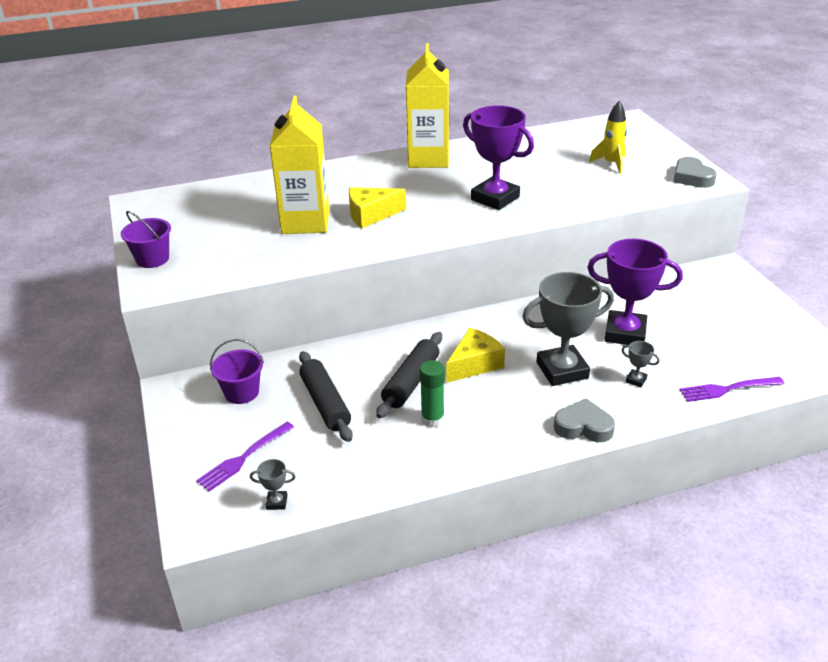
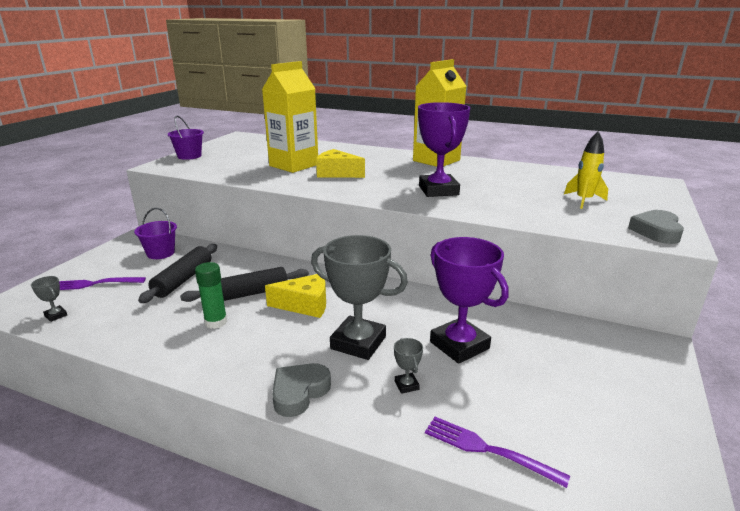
camera: 40 degrees right, 10 degrees down
grey heart [554,399,615,442] -> grey heart turned 105 degrees counterclockwise [272,363,331,417]

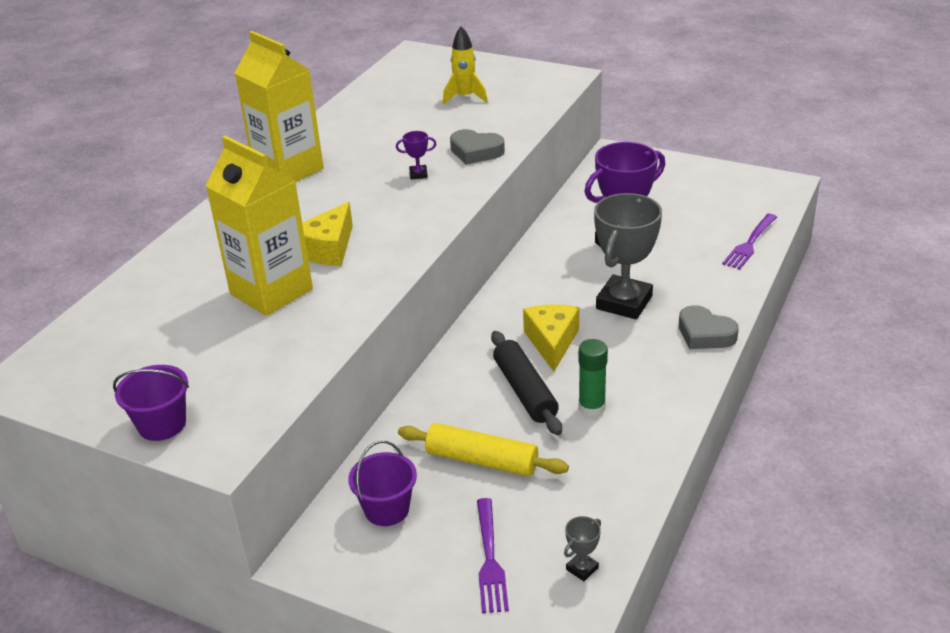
camera: 85 degrees left, 10 degrees up
black rolling pin [138,244,217,303] -> yellow rolling pin [398,423,569,477]
grey trophy [394,338,423,394] -> none
purple trophy [418,102,470,197] -> purple trophy [396,131,436,180], size x0.41
grey heart [628,210,684,244] -> grey heart moved to [450,129,505,165]

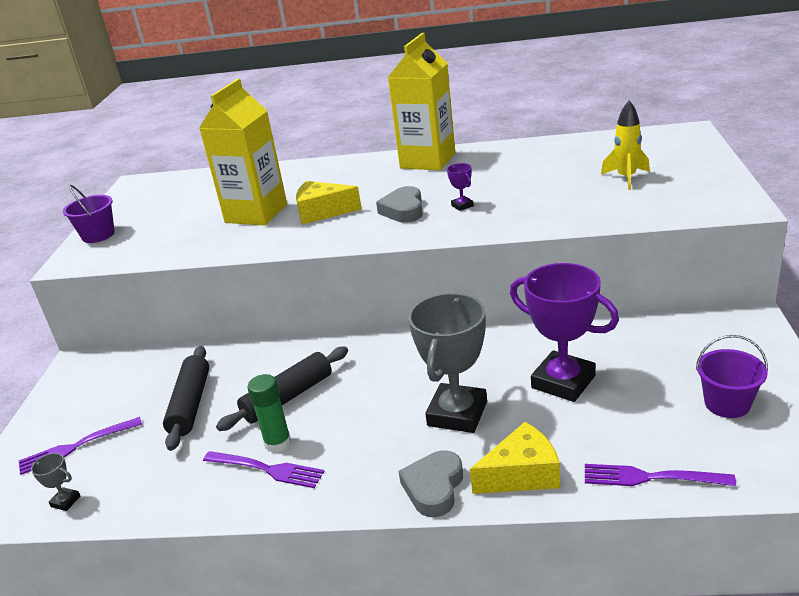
camera: 70 degrees right, 5 degrees down
purple bucket [348,440,417,526] -> purple bucket moved to [696,335,768,418]
yellow rolling pin [398,423,569,477] -> black rolling pin [163,346,209,451]
grey heart [450,129,505,165] -> grey heart moved to [376,186,423,223]
yellow cheese [523,304,579,371] -> yellow cheese moved to [470,422,560,494]
grey trophy [594,193,662,319] -> grey trophy turned 75 degrees counterclockwise [408,293,487,433]
none -> purple fork [203,451,325,488]

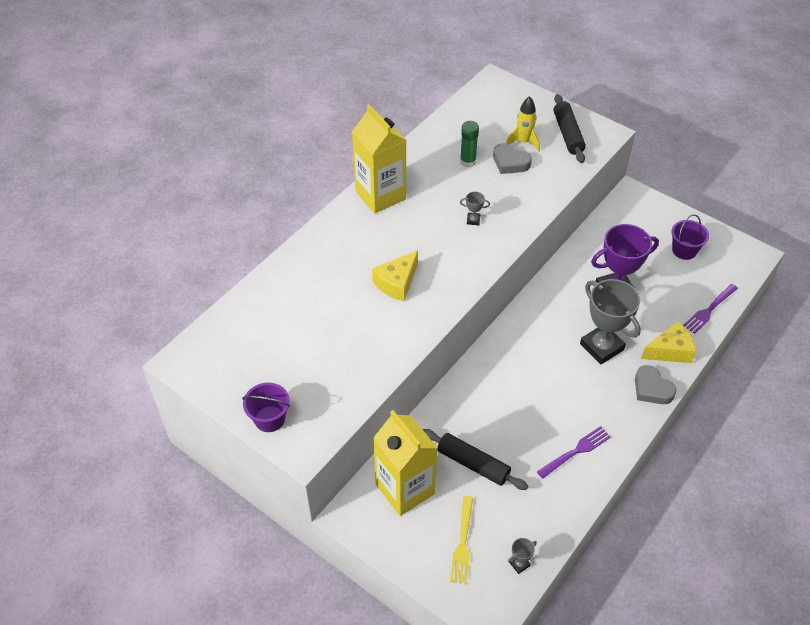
camera: 60 degrees left, 20 degrees up
purple fork [19,417,142,475] -> yellow fork [450,496,473,585]
yellow carton [199,79,287,226] -> yellow carton moved to [373,410,438,516]
black rolling pin [216,346,348,431] -> black rolling pin moved to [553,94,586,163]
green glue stick [248,374,292,453] -> green glue stick moved to [460,121,479,167]
grey heart [376,186,423,223] -> grey heart moved to [493,143,532,174]
purple trophy [447,163,474,211] -> grey trophy [460,192,490,225]
yellow cheese [470,422,560,494] -> yellow cheese turned 60 degrees clockwise [641,321,696,363]

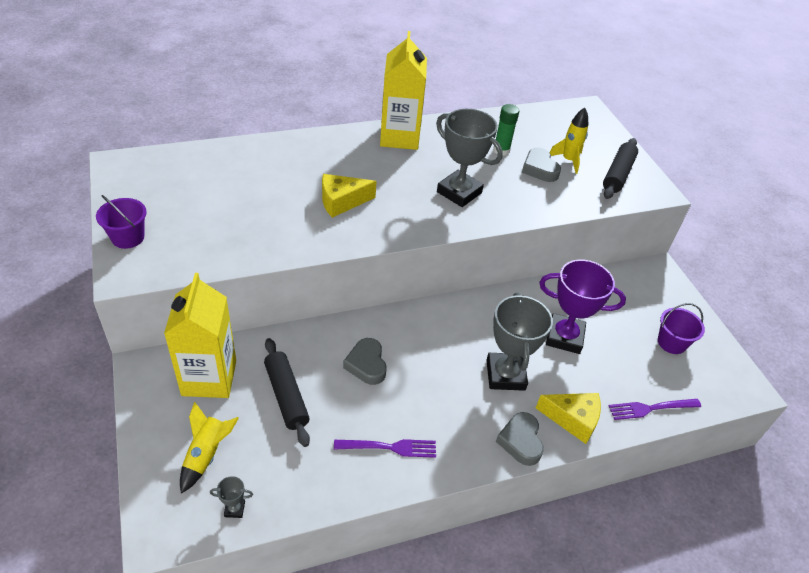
camera: 30 degrees right, 5 degrees down
yellow fork [450,496,473,585] -> yellow rocket [180,402,239,494]
grey trophy [460,192,490,225] -> grey trophy [436,109,503,207], size x2.45
none -> grey heart [343,338,387,385]

